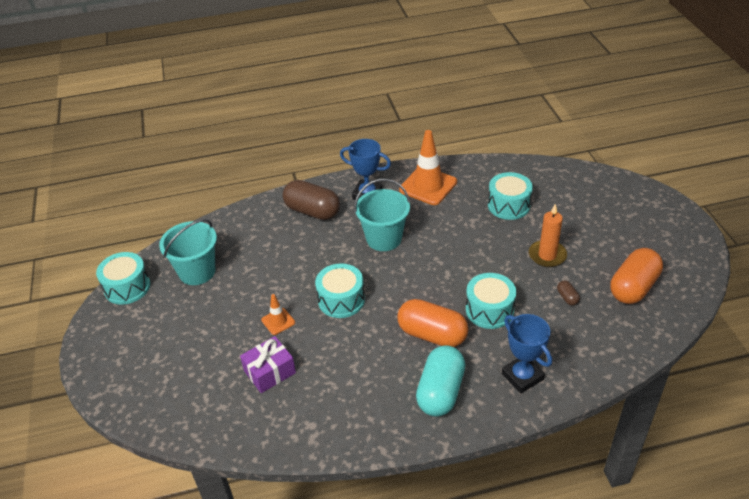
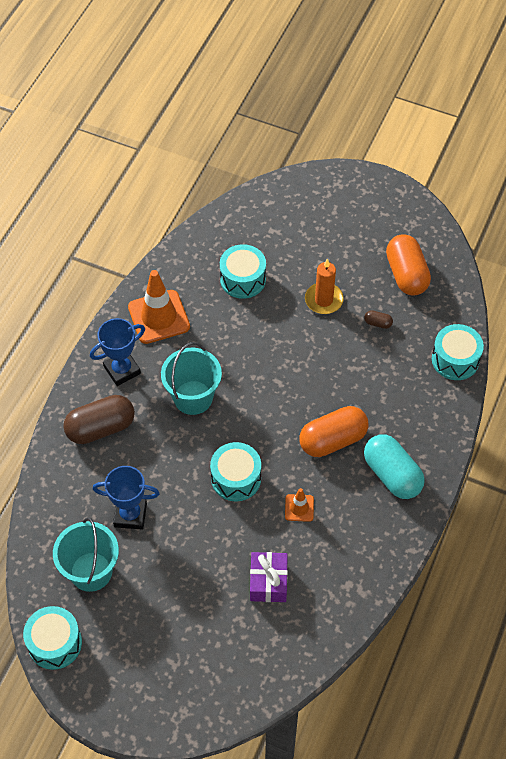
camera: 55 degrees left, 15 degrees up
orange traffic cone [261,294,295,335] -> orange traffic cone moved to [285,488,314,522]
turquoise drum [466,273,516,329] -> turquoise drum moved to [432,324,484,380]
blue trophy [502,314,552,393] -> blue trophy moved to [93,466,160,530]

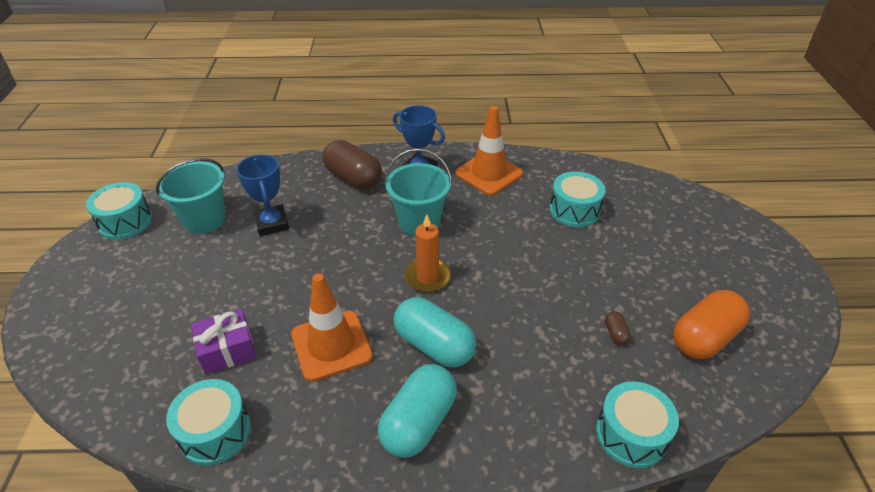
camera: 65 degrees right, 15 degrees down
turquoise drum [210,442,261,501] -> turquoise drum moved to [166,379,251,465]
orange traffic cone [285,488,314,522] -> orange traffic cone [291,273,373,382], size x2.01
orange capsule [299,406,369,457] -> turquoise capsule [394,297,476,368]
orange candle [305,259,344,314] -> orange candle moved to [404,214,451,292]

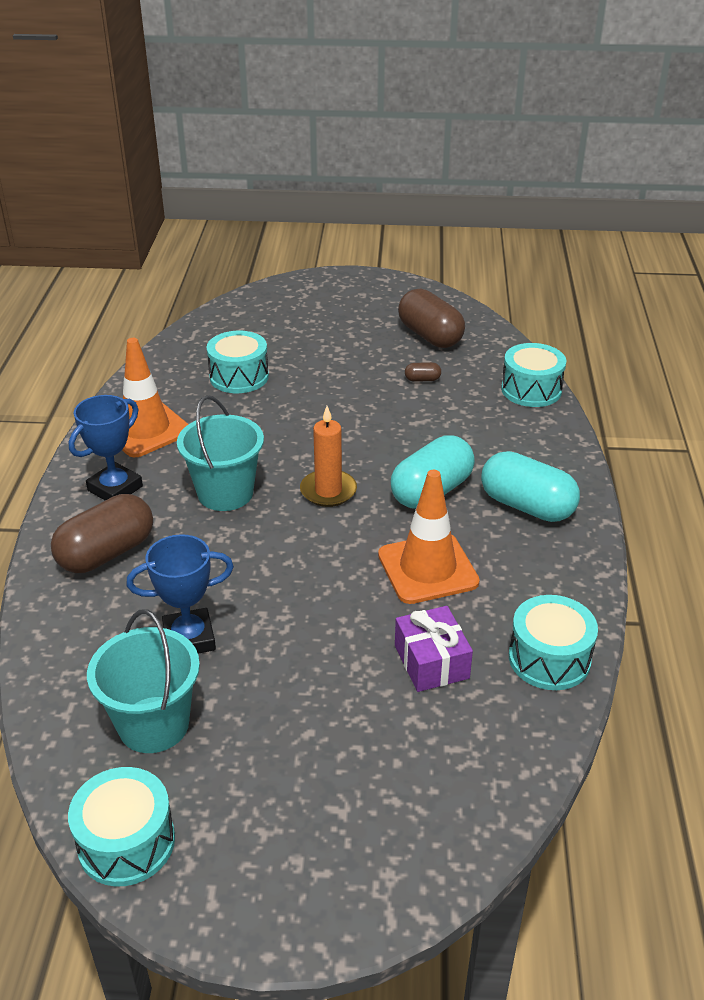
camera: 85 degrees left, 5 degrees down
orange capsule [673,290,750,359] -> brown capsule [398,289,465,348]

